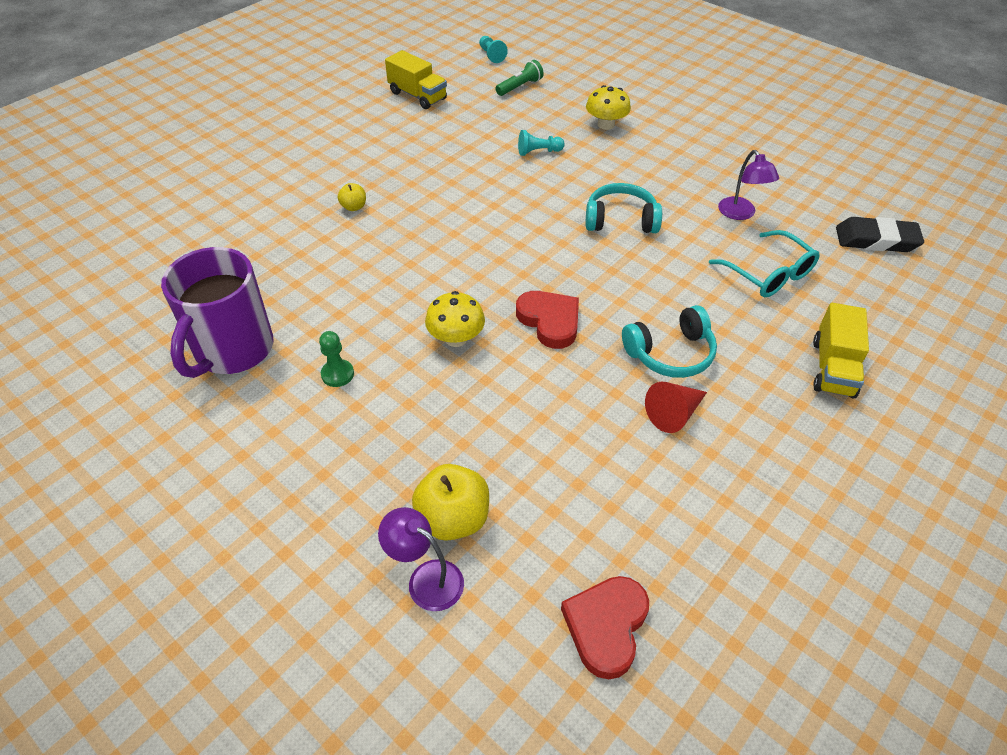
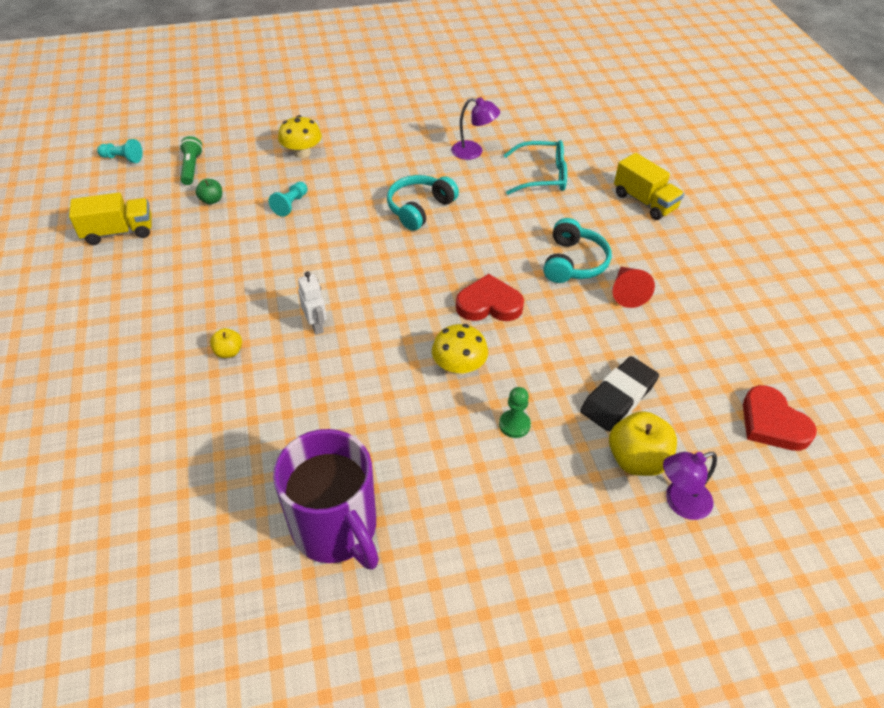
camera: 55 degrees left, 0 degrees up
green pawn [319,331,354,387] -> green pawn moved to [499,387,531,438]
black eraser [836,217,924,252] -> black eraser moved to [580,356,659,431]
none -> green apple [196,179,222,204]
none -> white robot [298,272,327,335]

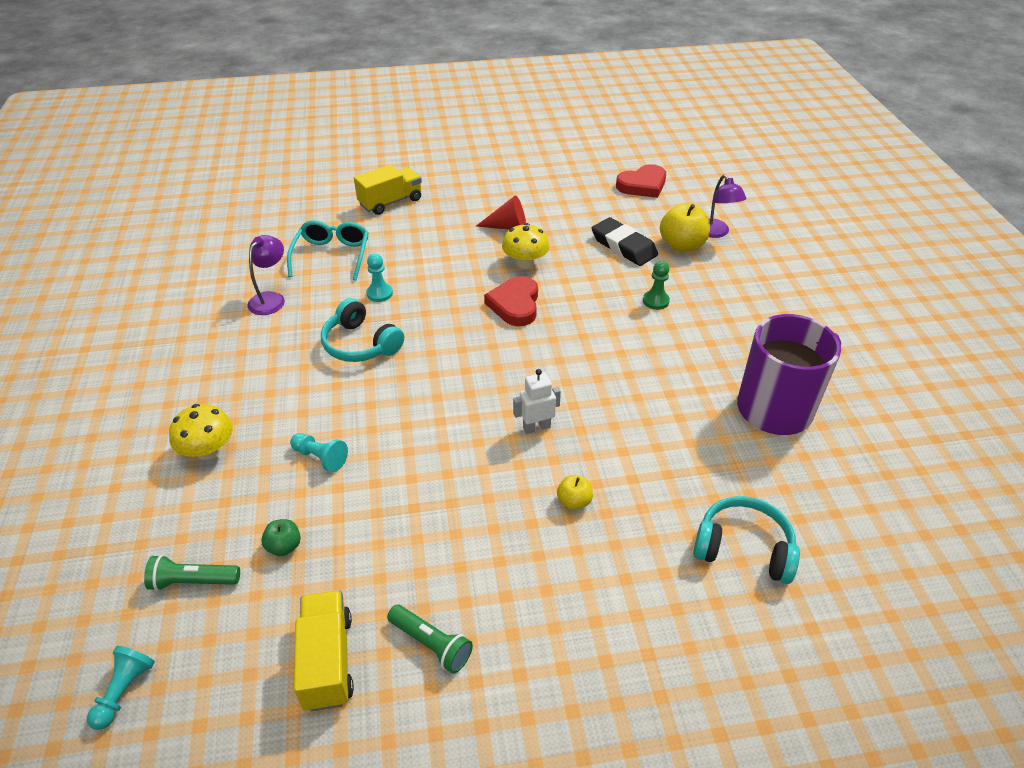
camera: 85 degrees left, 5 degrees down
yellow mushroom [432,324,488,375] -> yellow mushroom moved to [502,223,549,269]
turquoise headphones [543,218,612,283] -> turquoise headphones moved to [693,496,800,584]
none -> turquoise pawn [366,254,393,302]
none -> green flashlight [387,605,473,674]

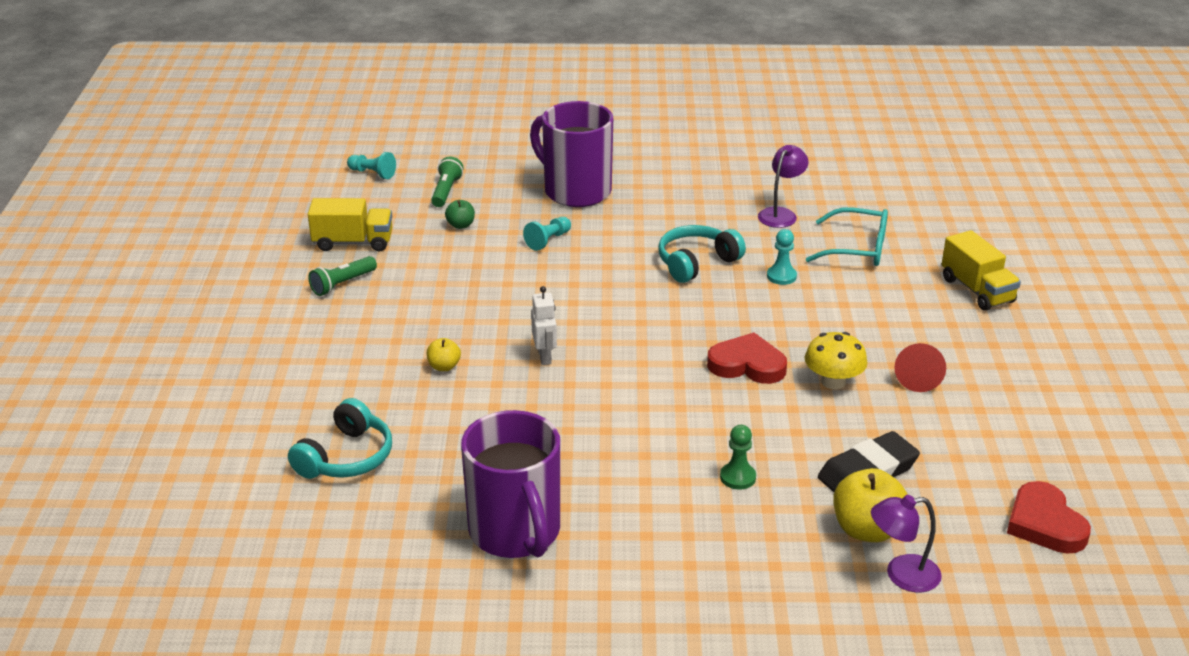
camera: 100 degrees right, 10 degrees down
yellow mushroom [169,404,233,460] -> purple mug [530,101,613,207]
purple lamp [247,235,285,315] -> purple lamp turned 90 degrees counterclockwise [758,145,809,228]

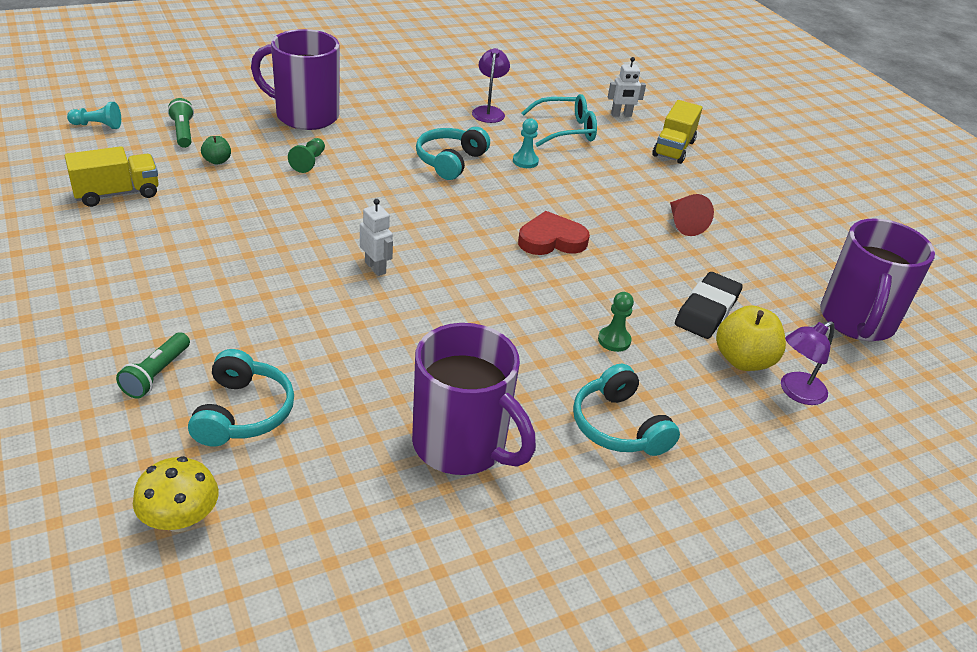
camera: 30 degrees left, 5 degrees up
green flashlight [308,256,377,296] -> green flashlight moved to [116,332,190,399]
yellow apple [427,338,461,371] -> none
turquoise pawn [523,217,571,251] -> green pawn [288,138,325,173]
yellow mushroom [805,332,868,389] -> yellow mushroom moved to [133,456,219,532]
yellow truck [942,230,1021,311] -> yellow truck turned 75 degrees clockwise [652,100,702,164]
red heart [1007,481,1091,554] -> purple mug [820,218,935,341]
none -> turquoise headphones [573,364,680,456]
none -> white robot [608,57,646,117]

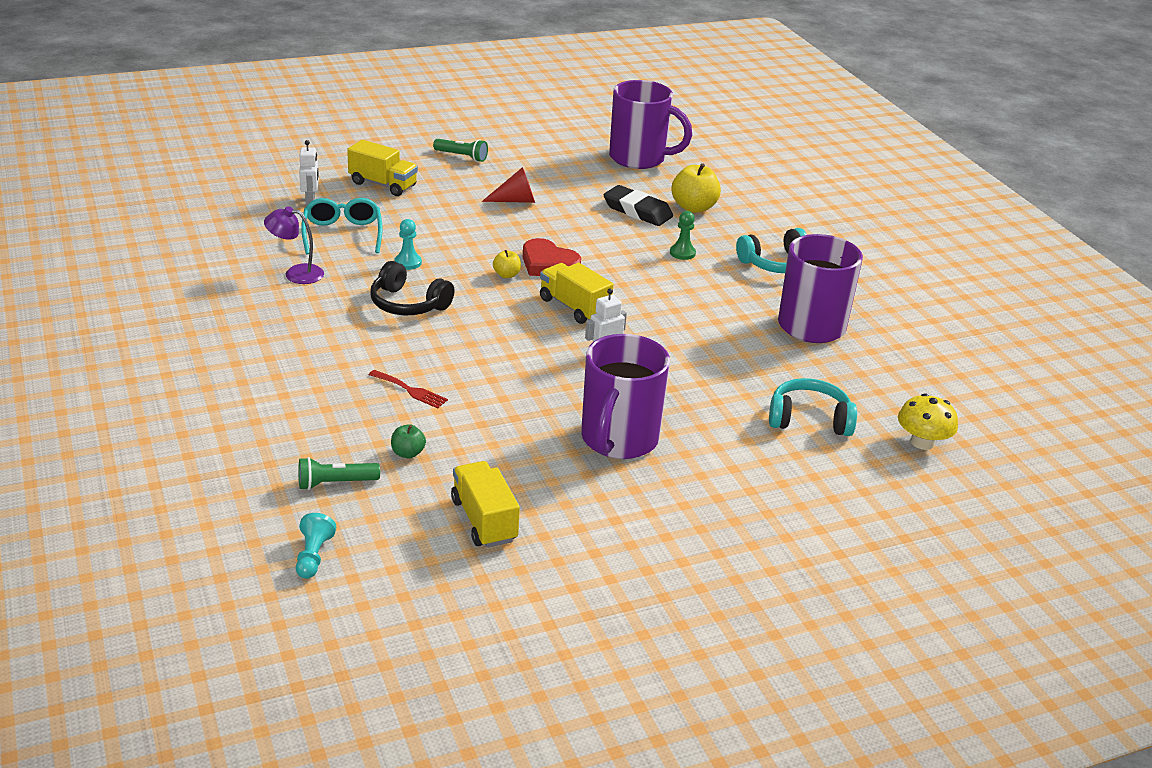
camera: 85 degrees left, 5 degrees down
green flashlight [116,332,190,399] -> green flashlight moved to [433,139,488,162]
purple mug [251,29,340,130] -> purple mug moved to [581,334,670,459]
green pawn [288,138,325,173] -> red fork [369,370,448,408]
turquoise headphones [416,127,490,180] -> black headphones [371,261,455,315]
red heart [518,211,590,255] -> red heart turned 45 degrees counterclockwise [523,238,581,276]
purple lamp [781,321,835,405] -> none
none -> yellow apple [493,250,521,278]
none -> yellow truck [540,263,613,324]

